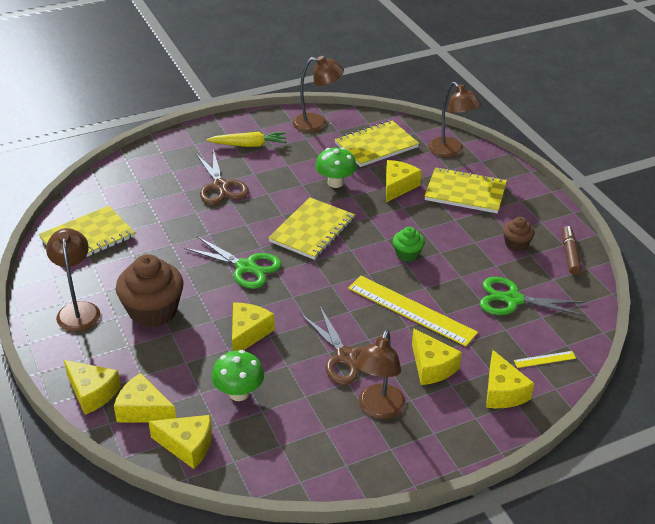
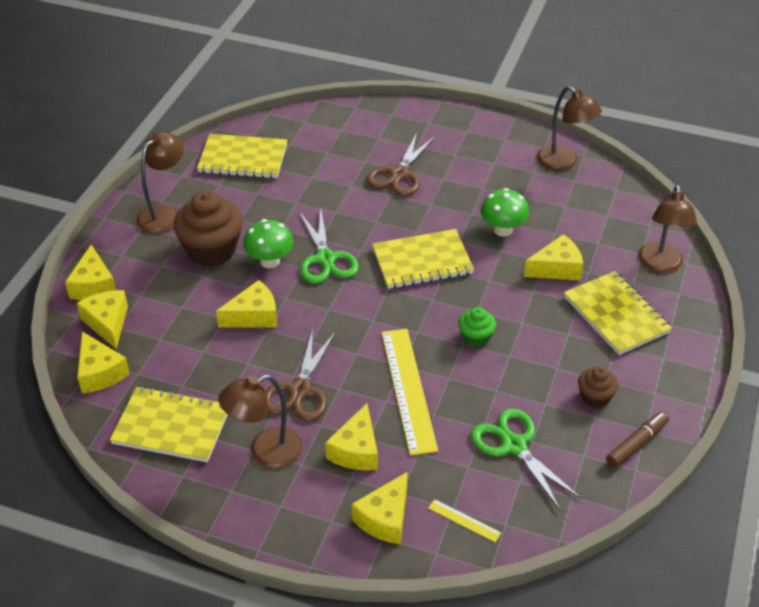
camera: 45 degrees right, 5 degrees up
yellow carrot [206,132,287,147] -> none
green mushroom [212,350,264,401] -> green mushroom moved to [243,219,293,268]
yellow notebook [335,120,419,167] -> yellow notebook moved to [110,386,228,462]

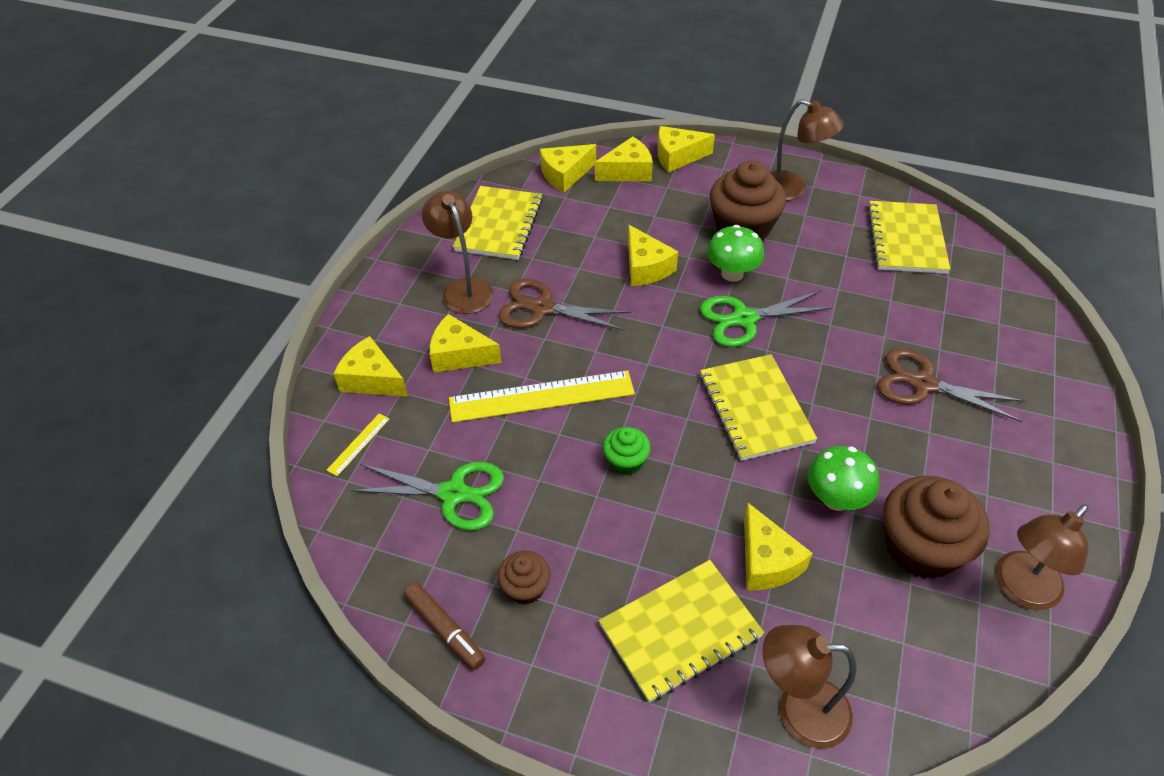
camera: 90 degrees right, 5 degrees up
green scissors [471,408,582,511] -> green scissors turned 45 degrees clockwise [350,462,504,531]
none -> brown cupcake [883,476,990,579]

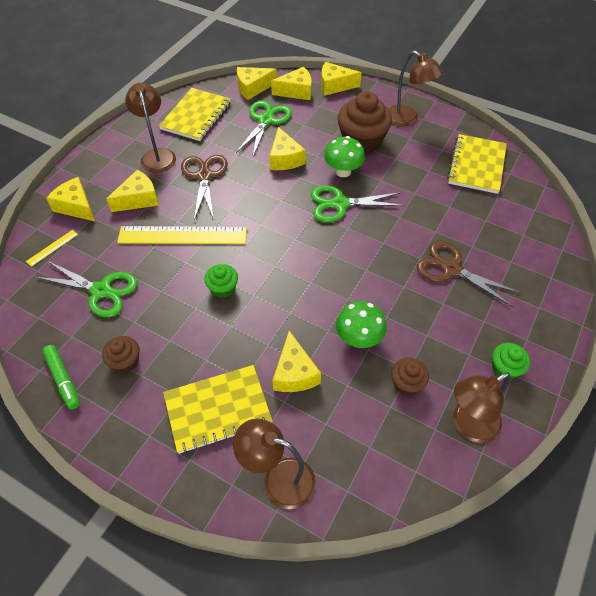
camera: 10 degrees right, 5 degrees up
brown marker [404,582,485,670] -> green marker [42,345,80,410]
yellow cheese [430,314,501,373] -> yellow cheese turned 120 degrees clockwise [106,170,159,212]
brown scissors [498,279,631,331] -> brown scissors turned 60 degrees clockwise [181,155,228,220]
yellow notebook [700,354,817,461] -> none
brown cupcake [883,476,990,579] -> brown cupcake [391,358,429,395], size x0.52
none -> green scissors [236,101,292,156]
none -> green cupcake [492,343,530,380]

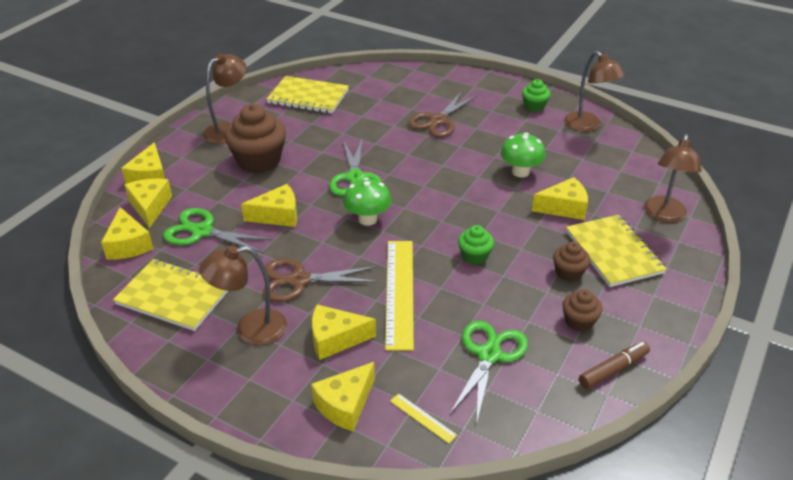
camera: 90 degrees left, 15 degrees down
green marker [42,345,80,410] -> brown marker [579,342,650,389]
yellow cheese [106,170,159,212] -> yellow cheese turned 60 degrees counterclockwise [312,304,376,360]
green mushroom [324,136,365,177] -> green mushroom moved to [343,177,391,226]
brown cupcake [391,358,429,395] -> brown cupcake moved to [553,242,590,282]

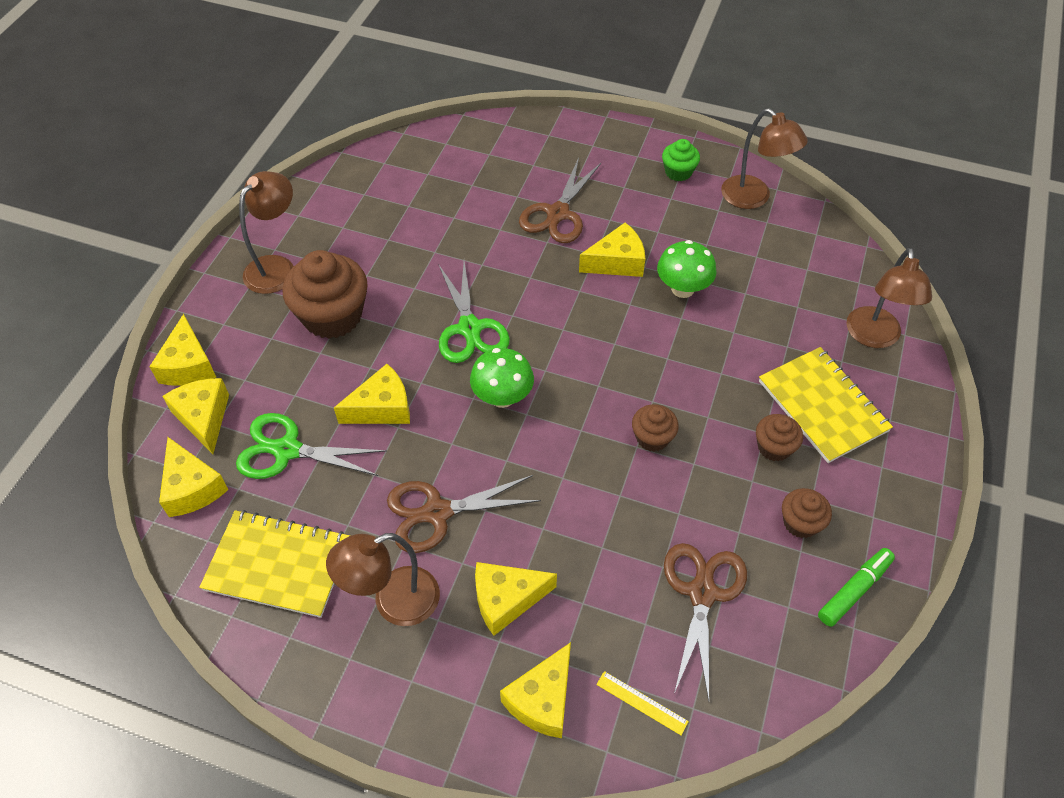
camera: 10 degrees left, 15 degrees up
yellow notebook [266,76,349,113] -> none
yellow ruler [385,241,414,351] -> none
green scissors [449,321,528,421] -> brown scissors [664,543,747,701]
green cupcake [458,225,494,264] -> brown cupcake [632,404,679,452]
yellow cheese [532,177,588,220] -> yellow cheese moved to [579,222,645,277]
brown marker [579,342,650,389] -> green marker [818,548,895,627]

